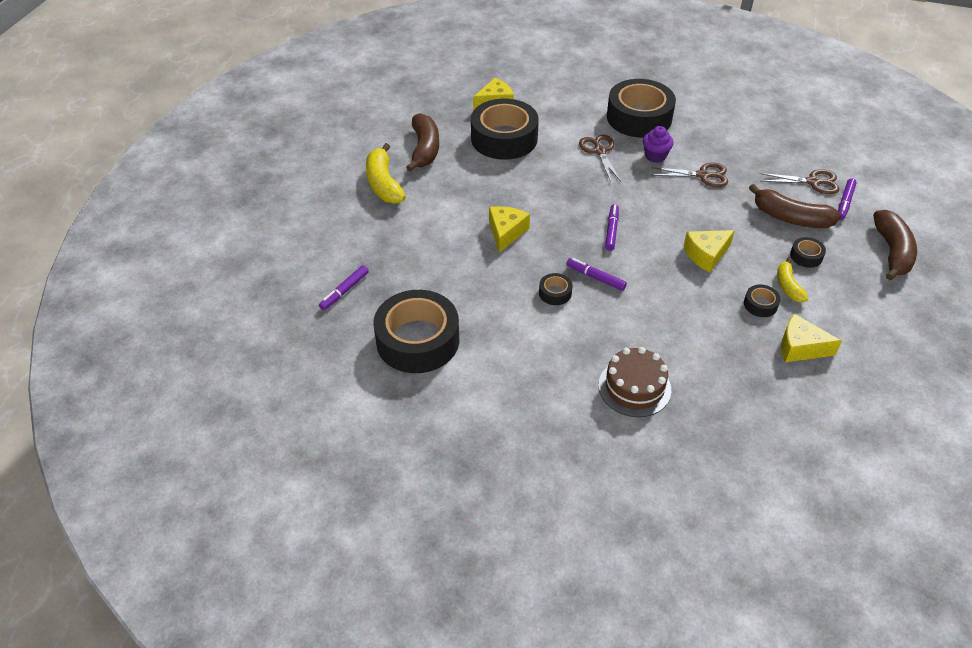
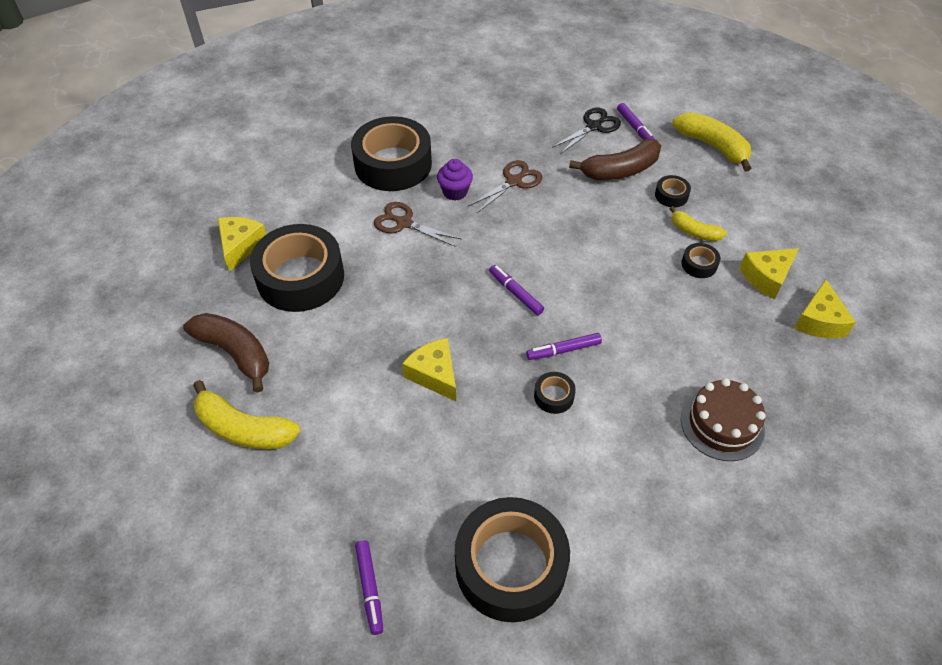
camera: 50 degrees left, 5 degrees up
yellow cheese [684,230,735,272] -> yellow cheese moved to [794,279,856,338]
brown scissors [760,169,839,194] -> black scissors [552,108,621,154]
brown banana [873,210,917,280] -> yellow banana [672,112,752,172]

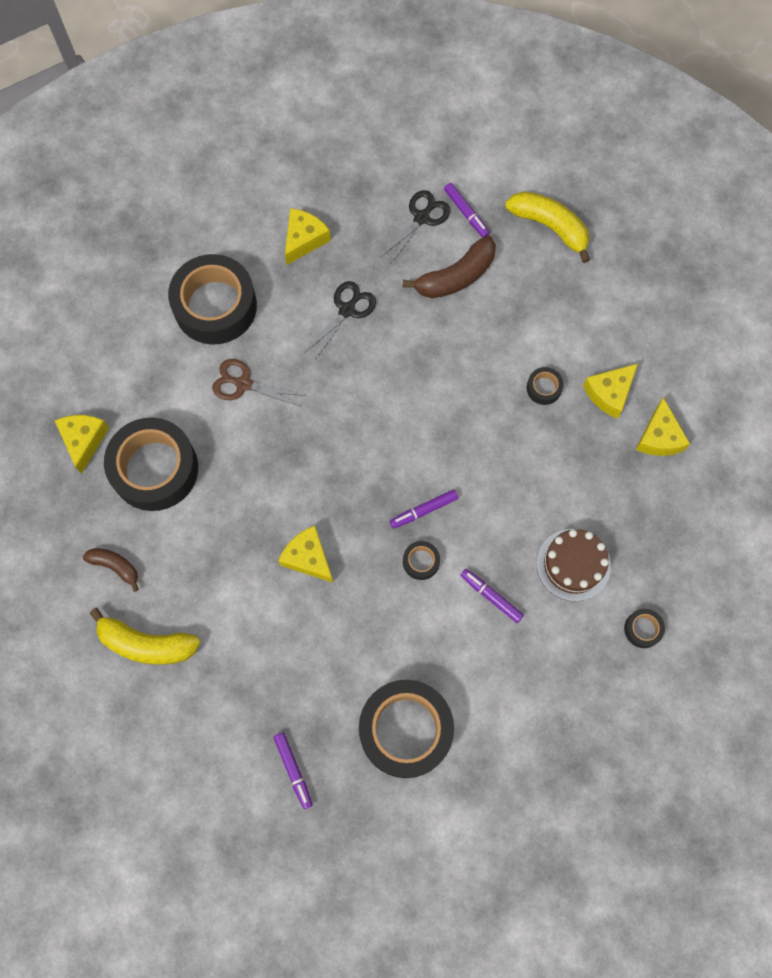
camera: 10 degrees left, 20 degrees up
brown banana [183,313,269,393] -> brown banana [83,548,139,592], size x0.59
purple cupcake [437,159,473,201] -> none
brown scissors [468,160,543,214] -> black scissors [305,281,376,360]
purple marker [489,265,544,315] -> purple marker moved to [460,569,524,623]
black tape [655,175,691,207] -> black tape moved to [624,609,665,648]
yellow banana [670,206,727,241] -> none
none -> yellow cheese [285,208,331,265]

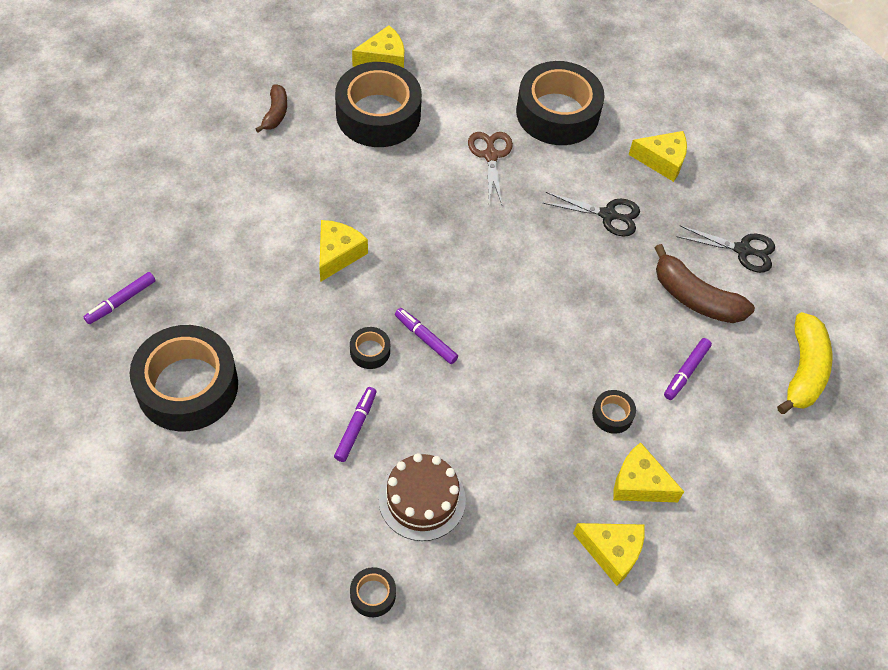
camera: 65 degrees right, 15 degrees down
yellow banana [90,608,200,665] -> none
purple marker [444,183,489,237] -> purple marker moved to [664,338,712,400]
yellow cheese [636,397,690,456] -> yellow cheese turned 135 degrees counterclockwise [573,523,645,586]

